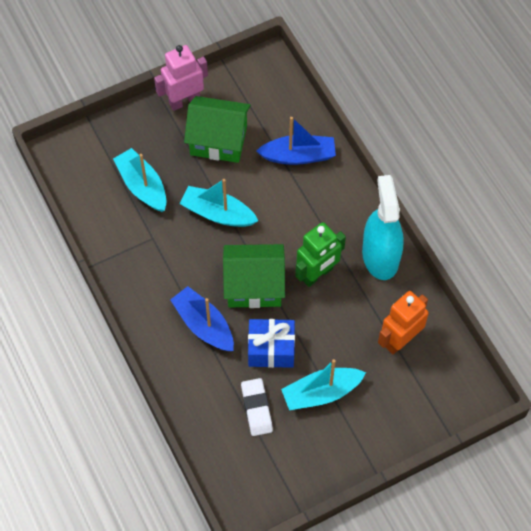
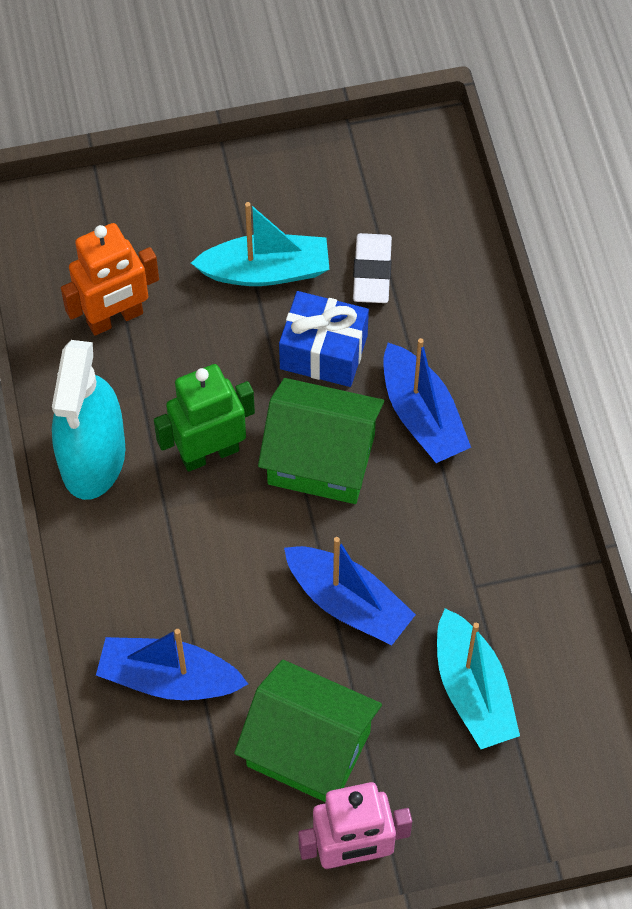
camera: 165 degrees left, 0 degrees up
turquoise boat [180,179,258,227] -> blue boat [284,537,416,645]

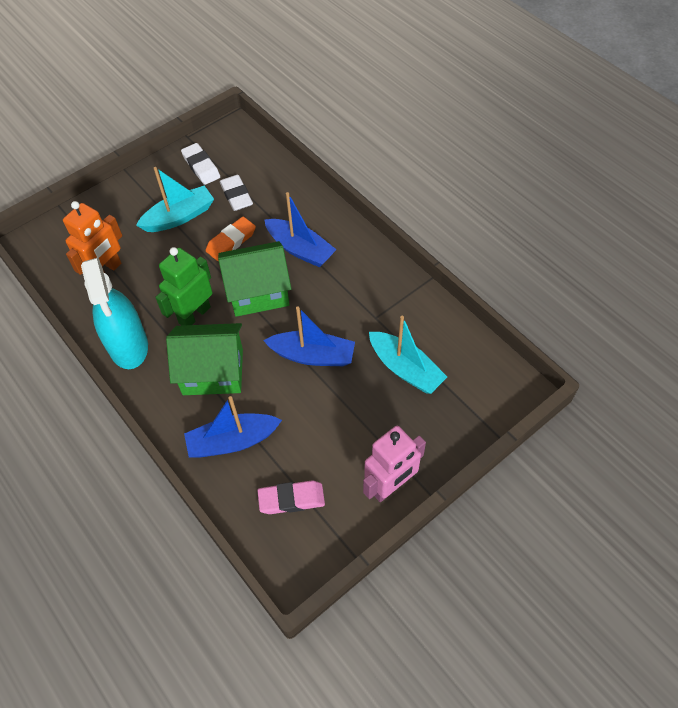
camera: 25 degrees left, 5 degrees down
green house [234,660,382,802] -> green house moved to [166,323,243,395]
blue gift [279,291,369,387] -> orange eraser [205,217,256,261]
none -> white eraser [181,143,220,185]
none -> pink eraser [257,480,325,514]

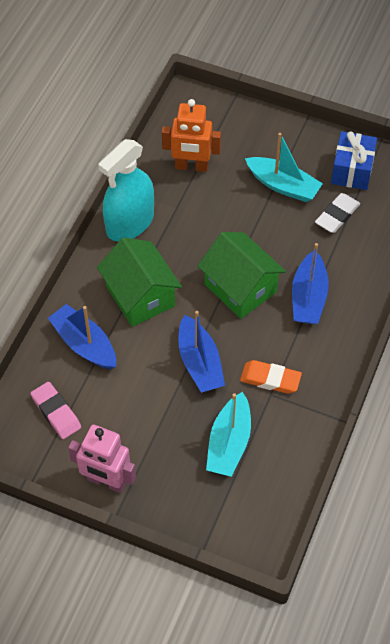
camera: 60 degrees right, 0 degrees up
green robot [155,247,213,326] -> none
white eraser [181,143,220,185] -> blue gift [331,131,377,190]
orange eraser [205,217,256,261] -> orange eraser moved to [240,360,302,394]

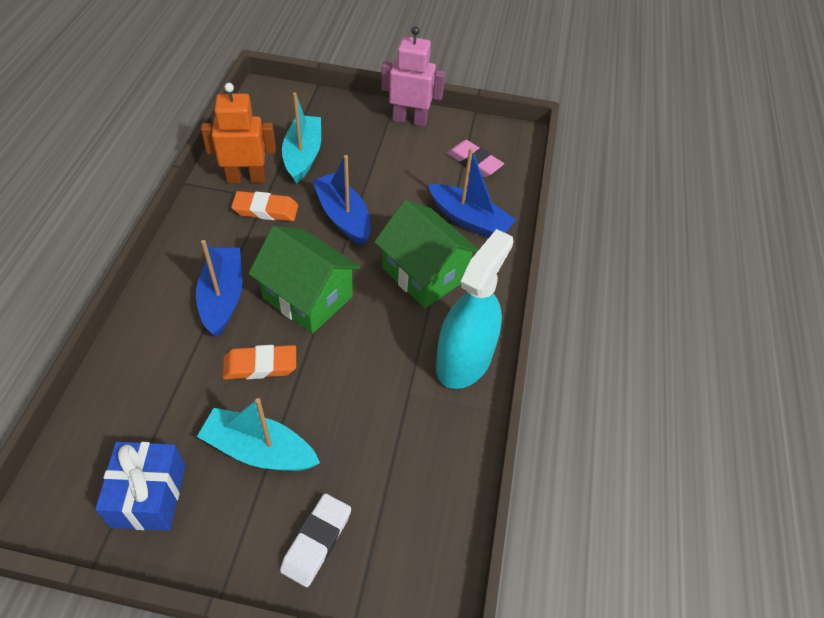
camera: 165 degrees right, 5 degrees down
orange robot [162,99,221,172] -> orange robot moved to [201,83,276,183]
white eraser [315,193,360,233] -> white eraser moved to [280,493,351,587]
none -> orange eraser [222,345,296,380]

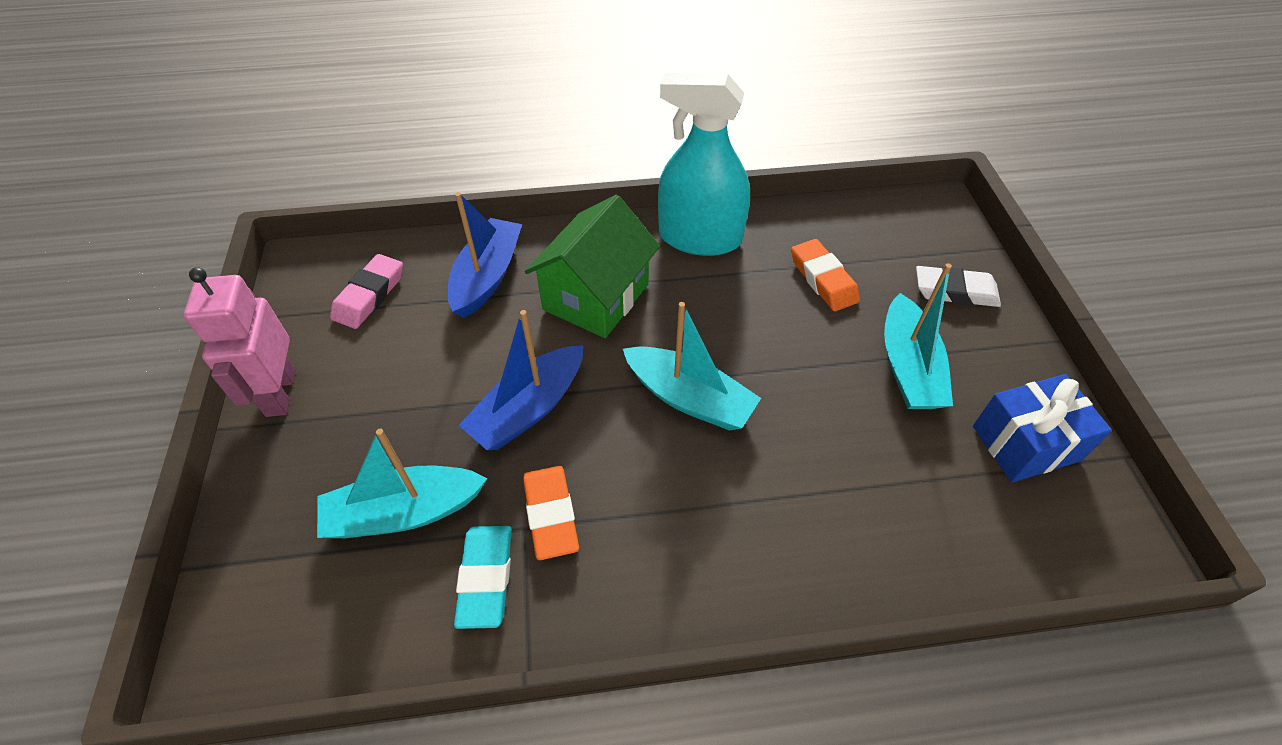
camera: 105 degrees left, 0 degrees up
blue boat [196,240,243,336] -> none
orange robot [201,83,276,183] -> turquoise eraser [454,526,512,629]
orange eraser [222,345,296,380] -> orange eraser moved to [791,239,860,311]
green house [248,226,360,334] -> turquoise boat [623,302,761,431]

